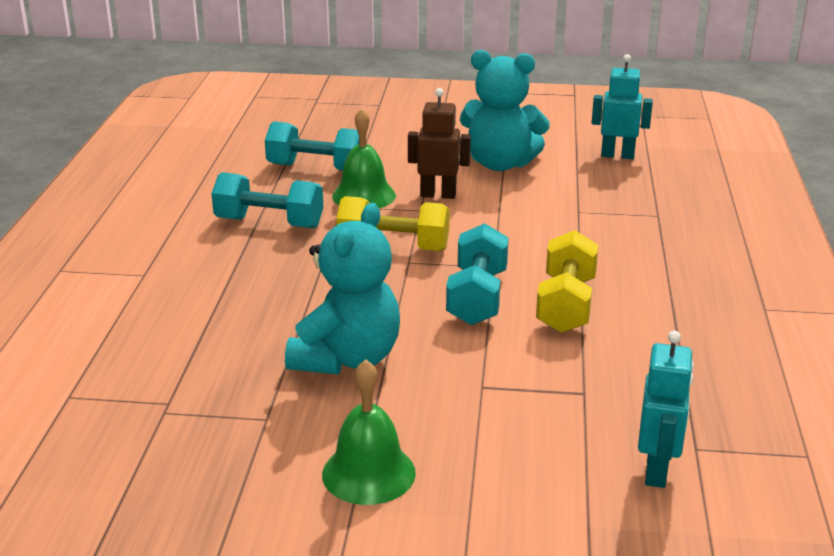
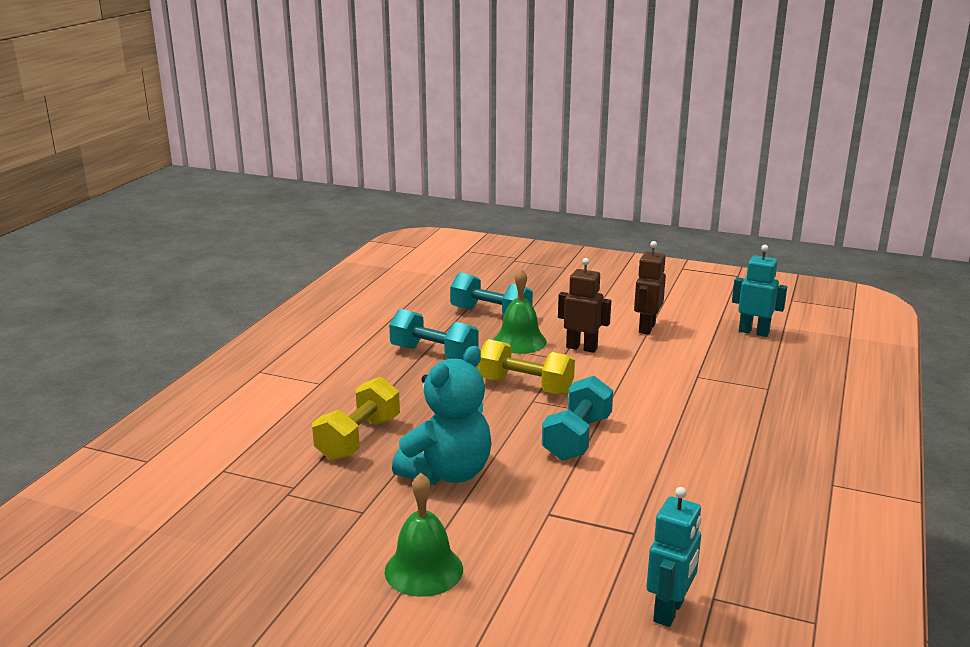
camera: 15 degrees right, 5 degrees down
turquoise teddy bear [460,50,550,171] -> brown robot [634,241,666,335]
yellow dumbbell [536,230,599,333] -> yellow dumbbell moved to [312,377,400,461]

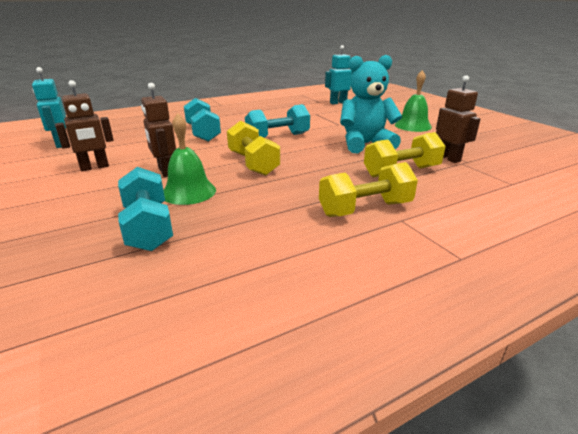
camera: 140 degrees left, 5 degrees up
turquoise dumbbell [389,309,479,360] -> turquoise dumbbell moved to [184,98,221,142]
none -> yellow dumbbell [319,162,418,217]
none -> brown robot [436,75,480,163]

